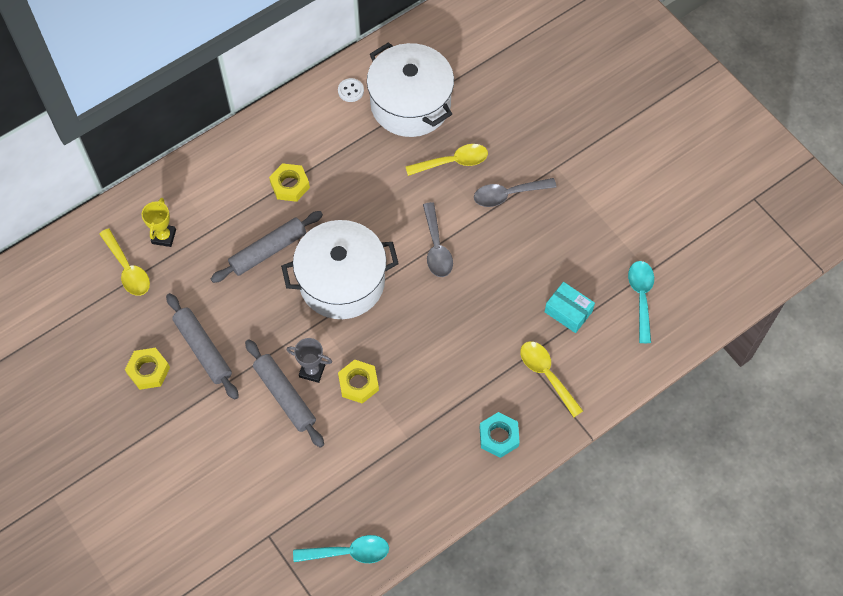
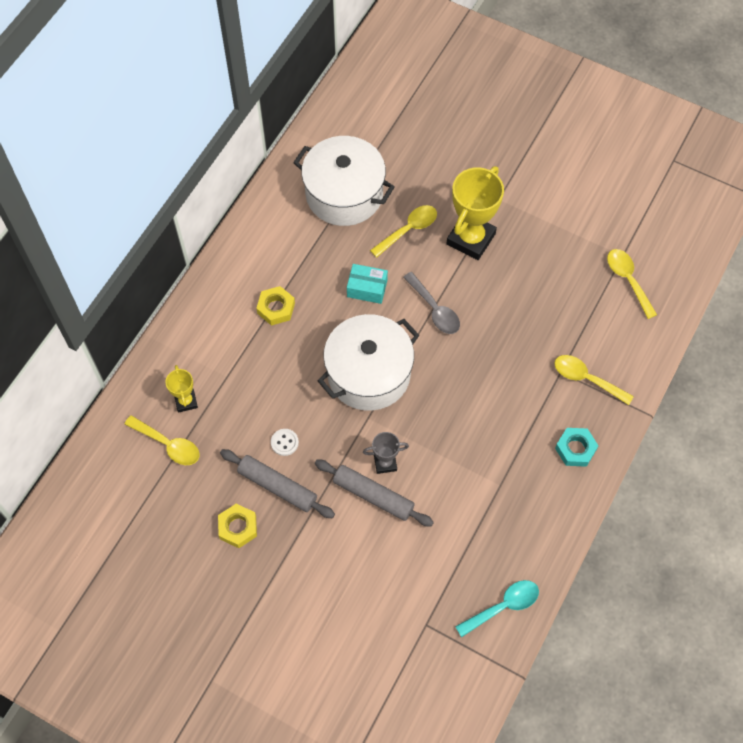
camera: 25 degrees left, 0 degrees up
grey rolling pin [211,211,323,283] -> none
white button [338,78,364,102] -> white button moved to [271,429,299,456]
yellow nut [338,359,379,404] -> none
grey spoon [474,178,557,207] -> yellow trophy [446,166,504,260]
turquoise box [545,282,595,333] -> turquoise box moved to [347,264,388,304]
turquoise spoon [628,261,654,343] -> yellow spoon [607,249,657,319]

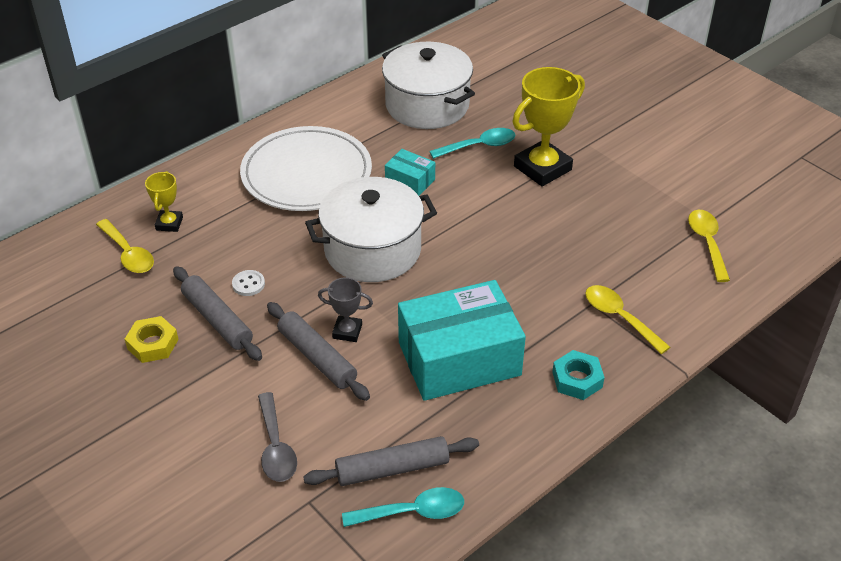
camera: 20 degrees right, 20 degrees down
yellow nut [256,286,295,326] -> white plate [240,126,372,211]
yellow spoon [370,205,437,258] -> turquoise spoon [429,128,515,159]
grey spoon [403,272,460,334] -> grey spoon moved to [258,392,297,482]
none -> grey rolling pin [303,436,479,486]
none -> turquoise box [398,280,526,401]

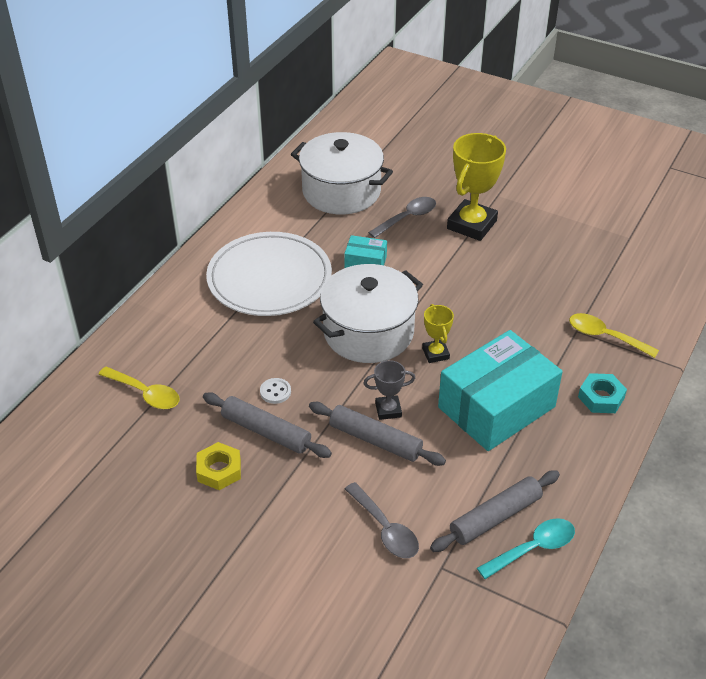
camera: 20 degrees left, 0 degrees up
yellow trophy [145,171,183,232] -> yellow trophy moved to [422,304,454,363]
turquoise spoon [429,128,515,159] -> grey spoon [368,197,436,238]
yellow spoon [688,210,730,282] -> none

